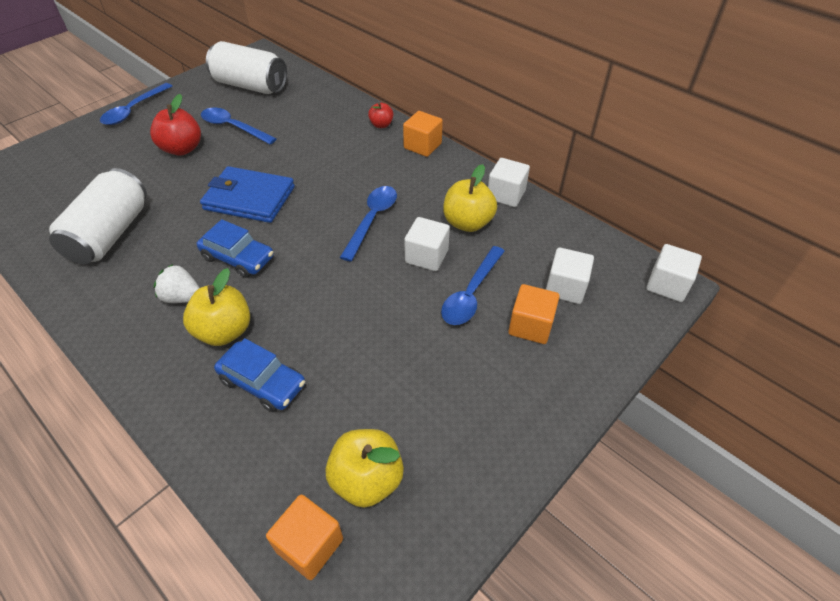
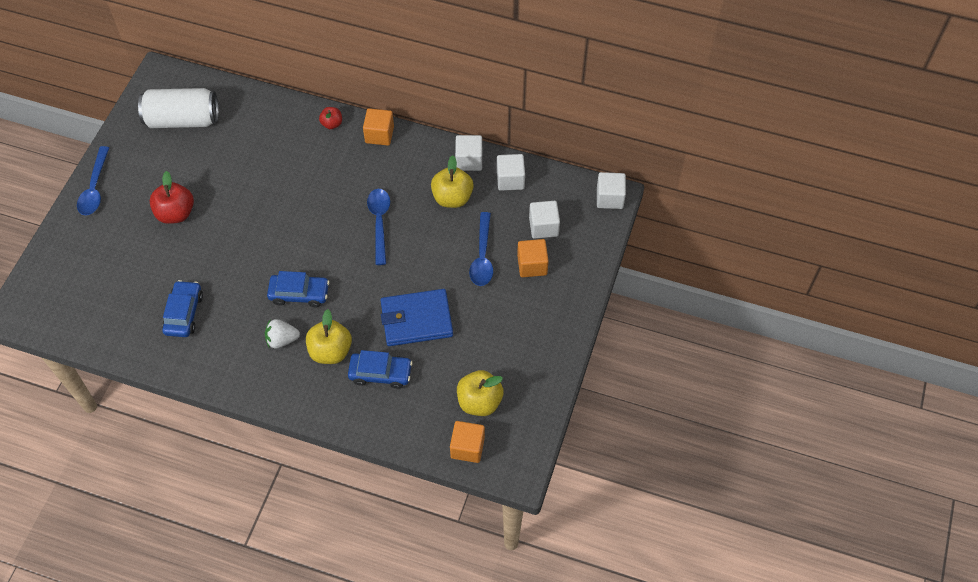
camera: 25 degrees left, 10 degrees up
white can [49,168,147,264] -> blue car [162,280,203,337]
blue wallet [200,166,295,223] -> blue wallet moved to [381,289,453,346]
blue spoon [201,108,277,145] -> none
white cube [404,217,450,271] -> white cube moved to [497,154,525,191]

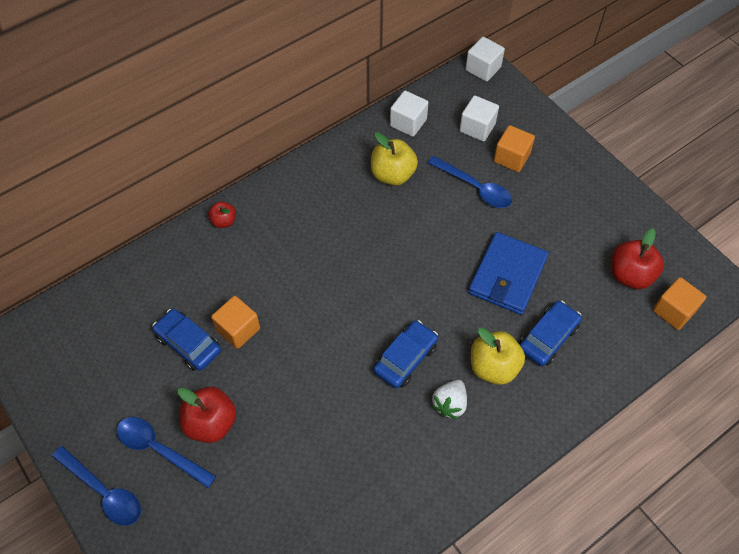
camera: 55 degrees left, 0 degrees up
white can [138,88,219,128] -> none
blue car [162,280,203,337] -> blue car moved to [152,309,221,371]
orange cube [363,108,394,146] -> orange cube moved to [211,296,260,349]
blue spoon [367,189,390,265] -> blue spoon moved to [117,417,216,488]
white cube [455,135,482,171] -> none
yellow apple [457,370,504,416] -> red apple [611,228,664,289]

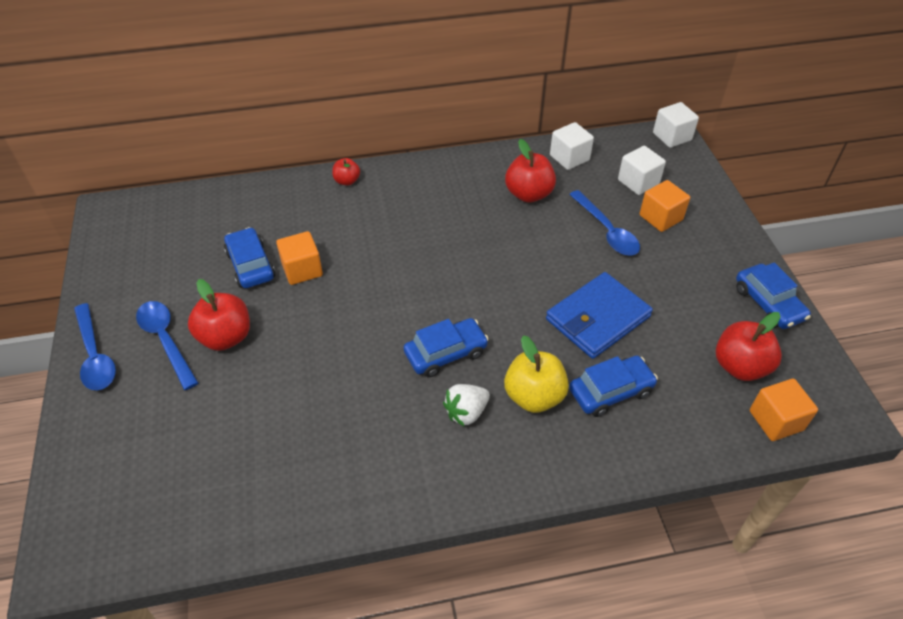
camera: 25 degrees right, 10 degrees down
yellow apple [371,132,418,185] -> red apple [505,139,556,203]
none -> blue car [736,262,811,329]

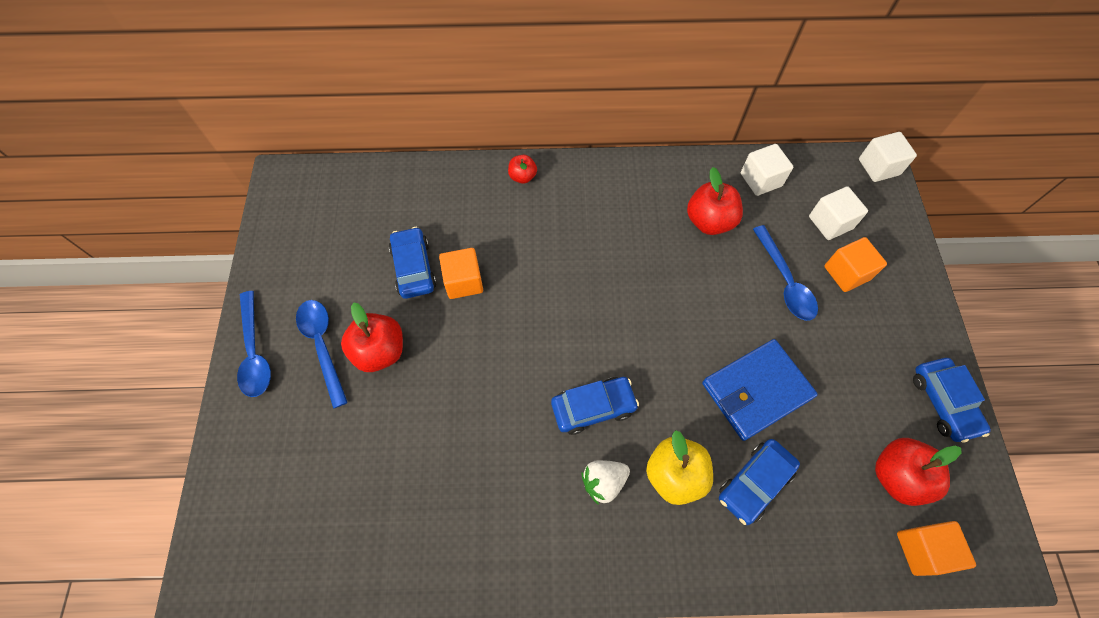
camera: 10 degrees right, 15 degrees up
blue car [569,356,658,417] -> blue car turned 150 degrees clockwise [719,439,800,525]

